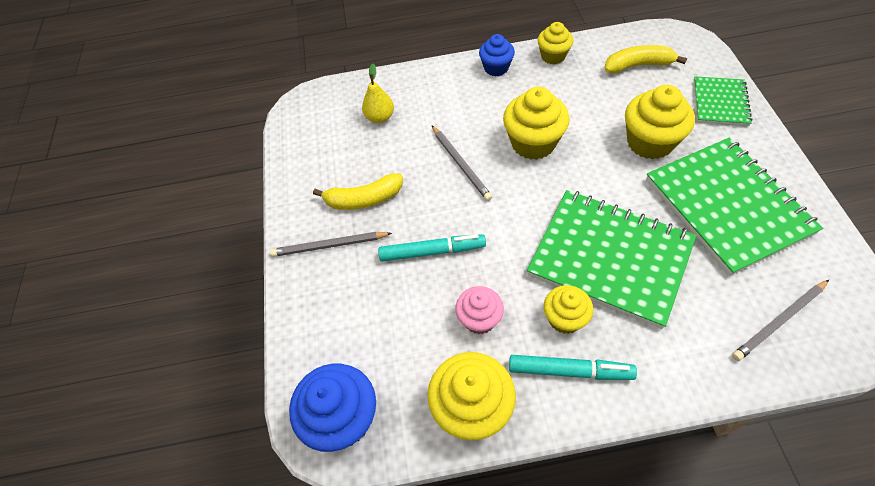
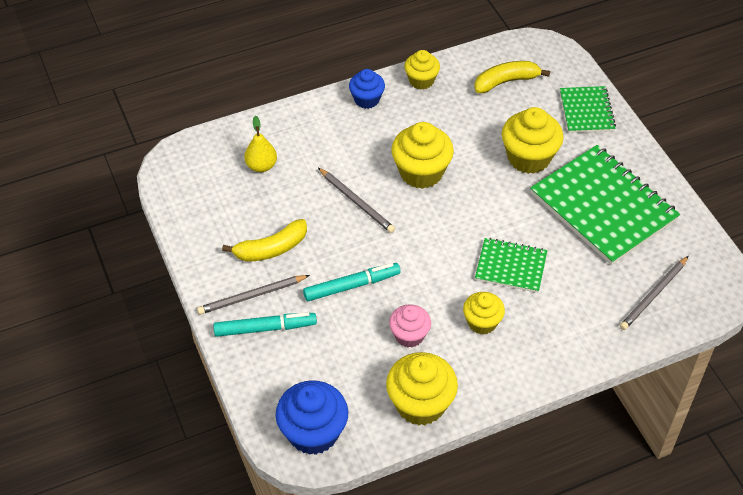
camera: 20 degrees left, 5 degrees down
turquoise marker [509,355,637,380] -> turquoise marker moved to [213,312,317,337]
green notebook [527,190,696,329] -> green notebook [475,238,547,293], size x0.53

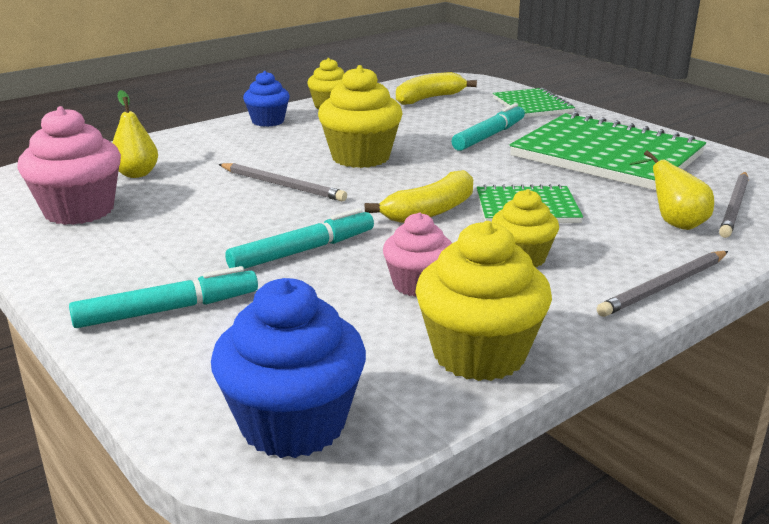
camera: 15 degrees left, 25 degrees down
grey pencil [197,275,310,314] -> grey pencil moved to [597,251,728,317]
yellow banana [222,219,307,262] -> yellow banana moved to [365,170,473,223]
yellow cupcake [502,107,563,174] -> turquoise marker [452,103,525,151]
none -> pink cupcake [17,106,121,225]
none -> yellow pear [629,150,714,230]

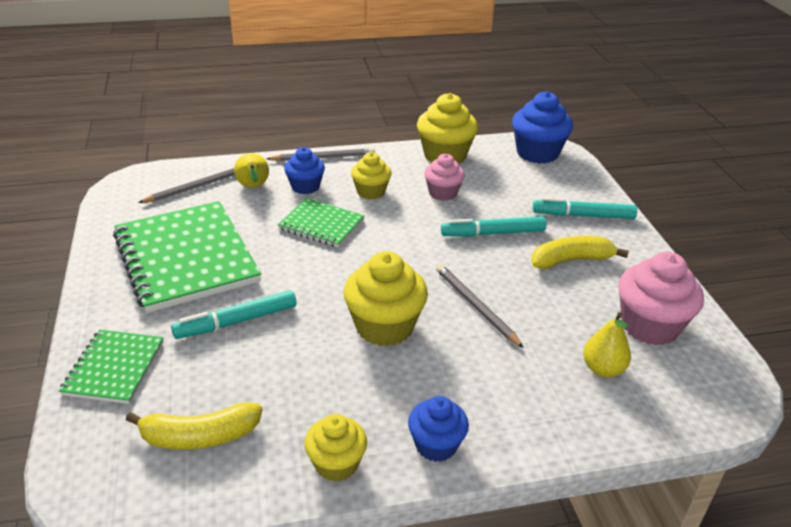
camera: 155 degrees left, 10 degrees up
yellow banana [365,170,473,223] -> yellow banana moved to [531,236,629,269]
none -> blue cupcake [284,147,325,194]

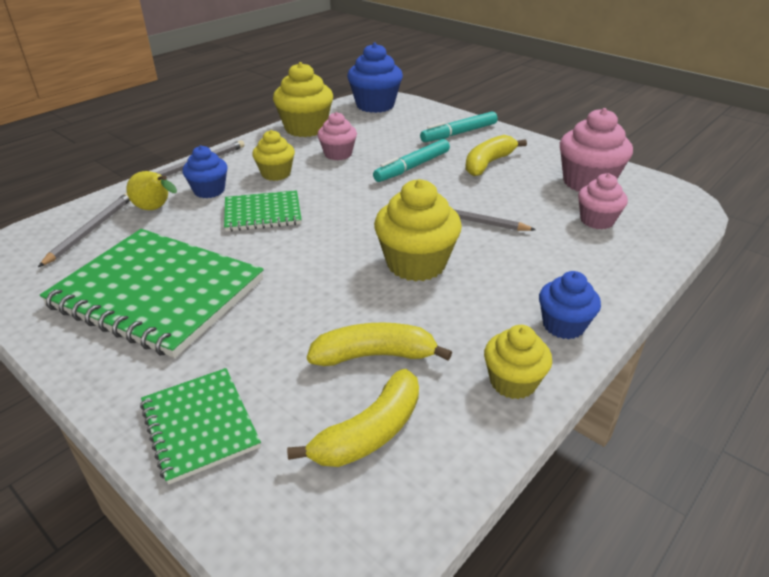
camera: 35 degrees left, 0 degrees up
turquoise marker [171,290,297,339] -> none
yellow pear [583,312,631,377] -> pink cupcake [578,173,628,229]
none -> yellow banana [307,322,452,366]

